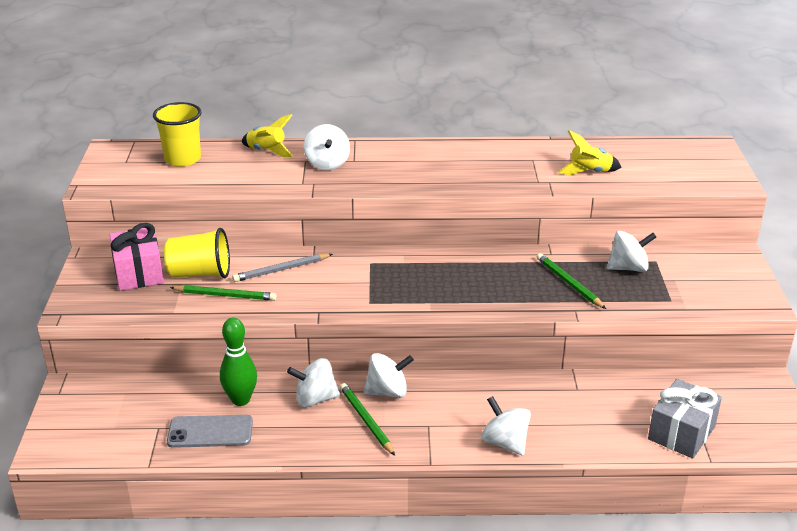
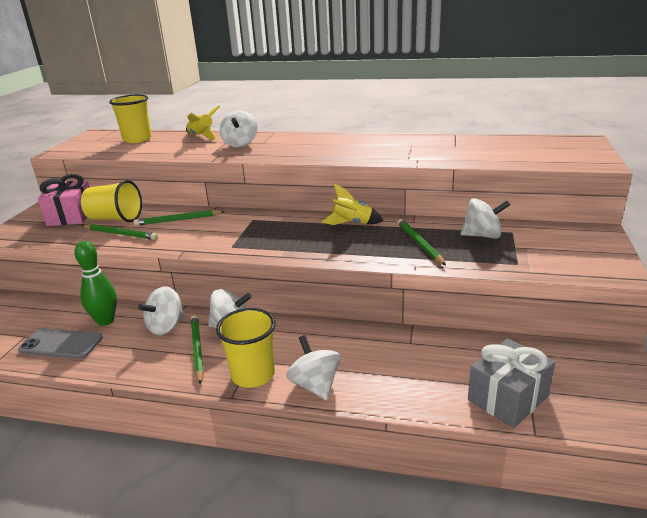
camera: 15 degrees right, 5 degrees down
grey pencil [232,254,333,282] -> green pencil [134,210,225,226]
white spinning top [287,358,340,407] -> white spinning top turned 60 degrees counterclockwise [138,286,184,335]
yellow rocket [558,130,621,175] -> yellow rocket moved to [321,184,383,225]
none -> yellow cup [216,308,276,388]

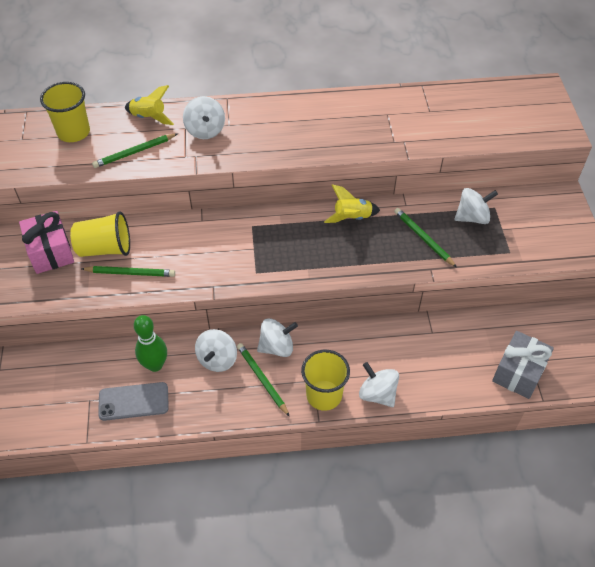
camera: 20 degrees left, 25 degrees up
green pencil [134,210,225,226] -> green pencil moved to [92,133,178,168]

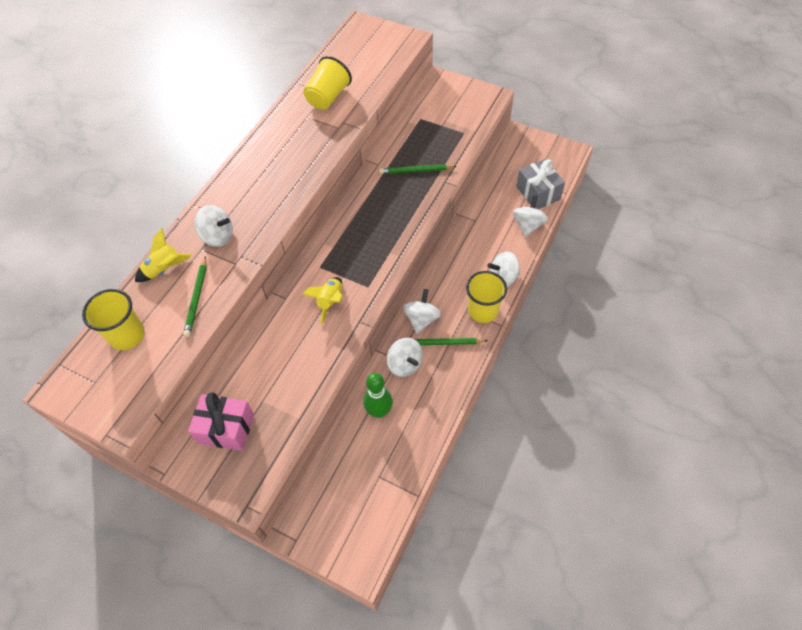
camera: 55 degrees left, 5 degrees up
yellow cup [70,211,130,257] -> yellow cup moved to [304,56,352,110]
green pencil [82,266,175,277] -> none
grey phone [98,382,169,421] -> none
yellow rocket [324,184,380,223] -> yellow rocket moved to [302,277,343,325]
white spinning top [454,188,498,224] -> white spinning top moved to [513,195,548,237]

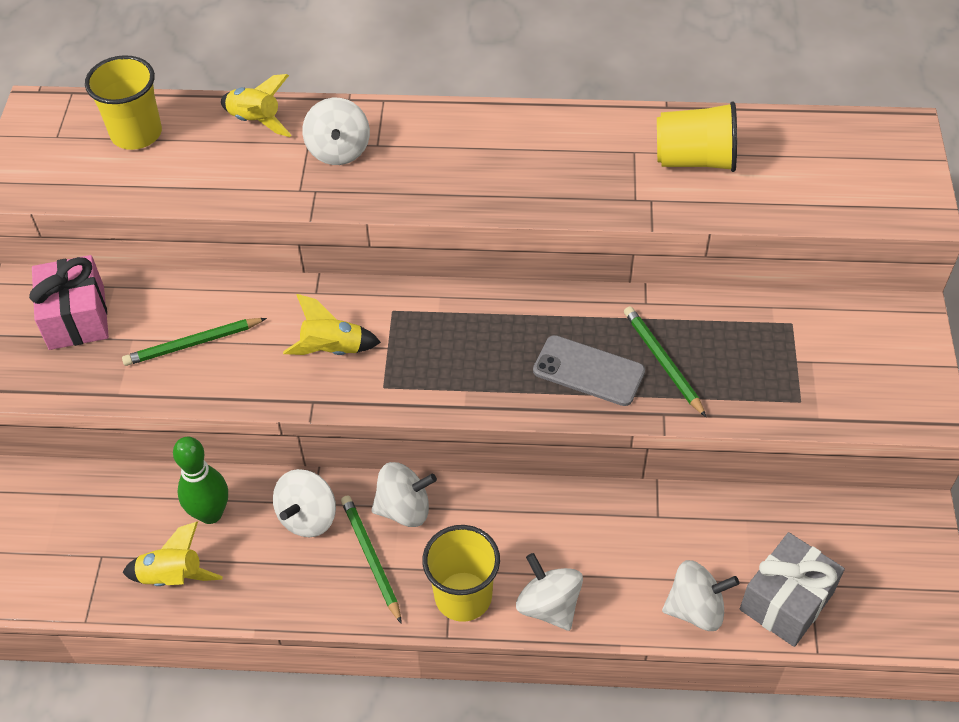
camera: 65 degrees right, 5 degrees down
green pencil [183,256,206,337] -> green pencil moved to [122,318,267,366]
none -> yellow rocket [123,522,223,586]
none -> grey phone [533,335,645,406]

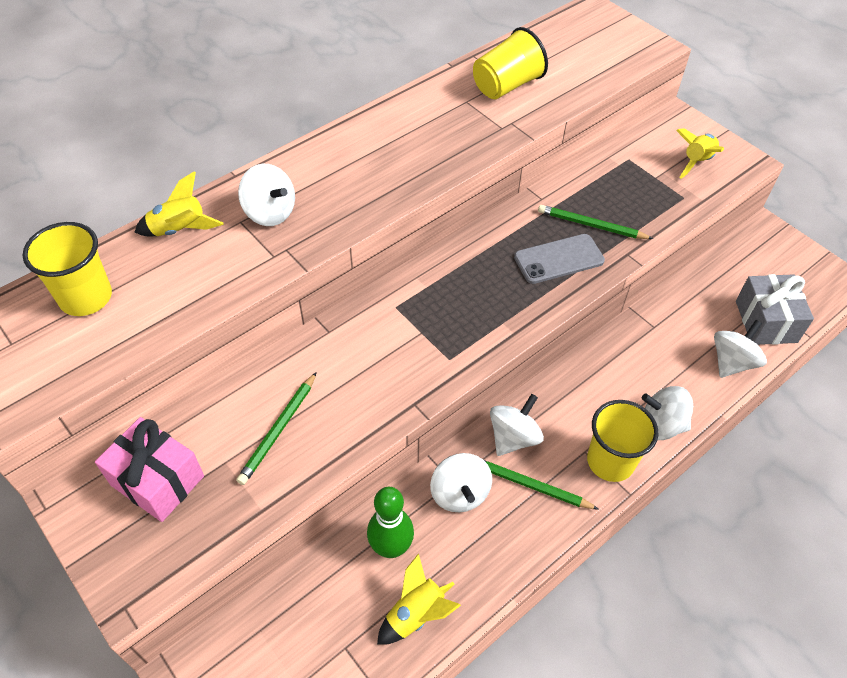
camera: 45 degrees left, 0 degrees up
yellow rocket [283,294,381,355] -> yellow rocket moved to [676,128,724,179]

